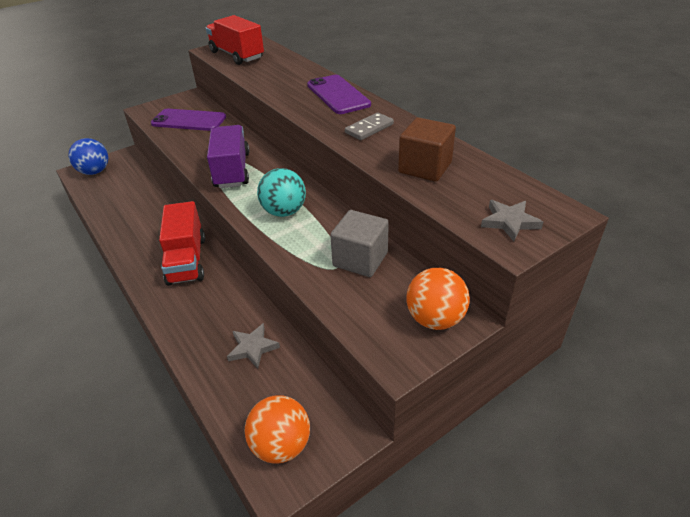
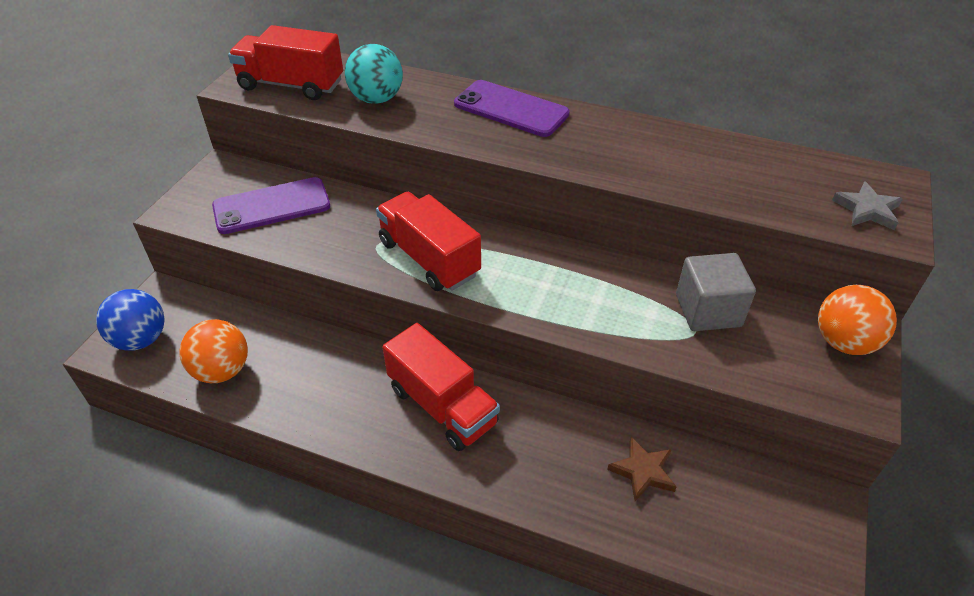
camera: 35 degrees left, 5 degrees up
purple truck [207,125,250,188] -> red truck [376,192,481,291]
grey star [227,323,280,369] -> brown star [607,437,677,501]
orange ball [245,395,310,464] -> orange ball moved to [180,319,248,383]
turquoise ball [257,168,306,217] -> turquoise ball moved to [345,44,403,104]
grey domino [345,112,394,140] -> none
brown cube [398,117,456,182] -> none

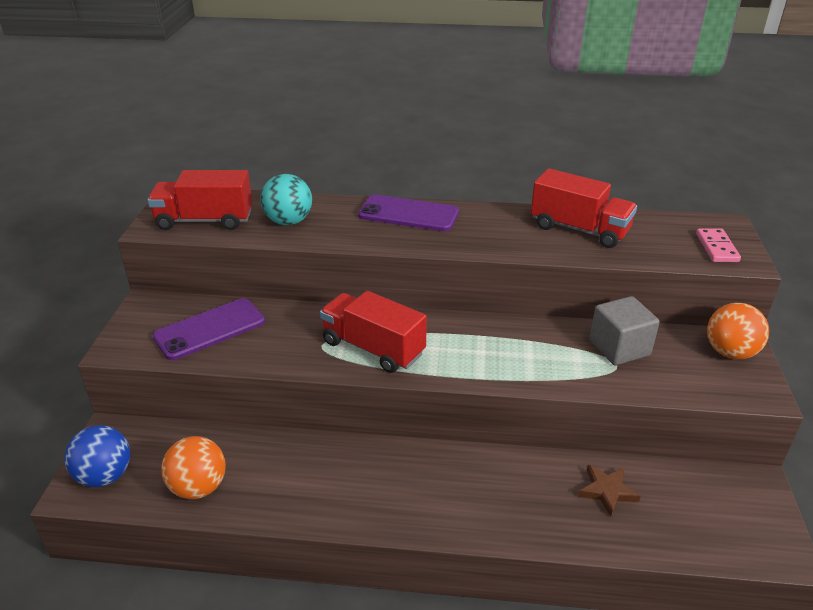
camera: 15 degrees left, 10 degrees down
red truck [383,323,500,451] -> red truck moved to [531,168,637,248]
grey star [832,181,903,230] -> pink domino [696,228,741,262]

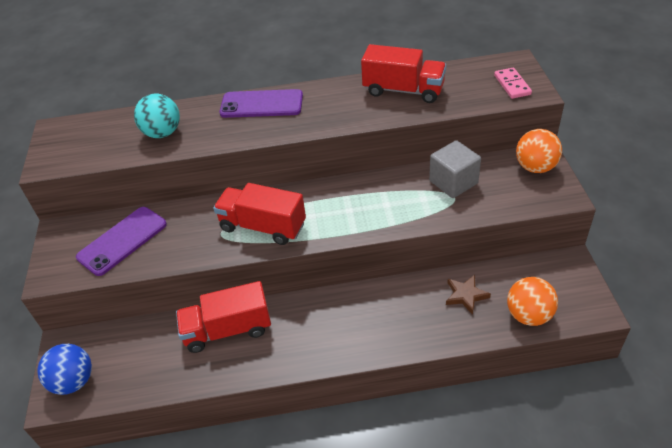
camera: 10 degrees left, 10 degrees up
red truck [147,170,252,230] -> red truck moved to [176,281,271,353]
orange ball [161,436,226,499] -> orange ball moved to [507,277,558,326]

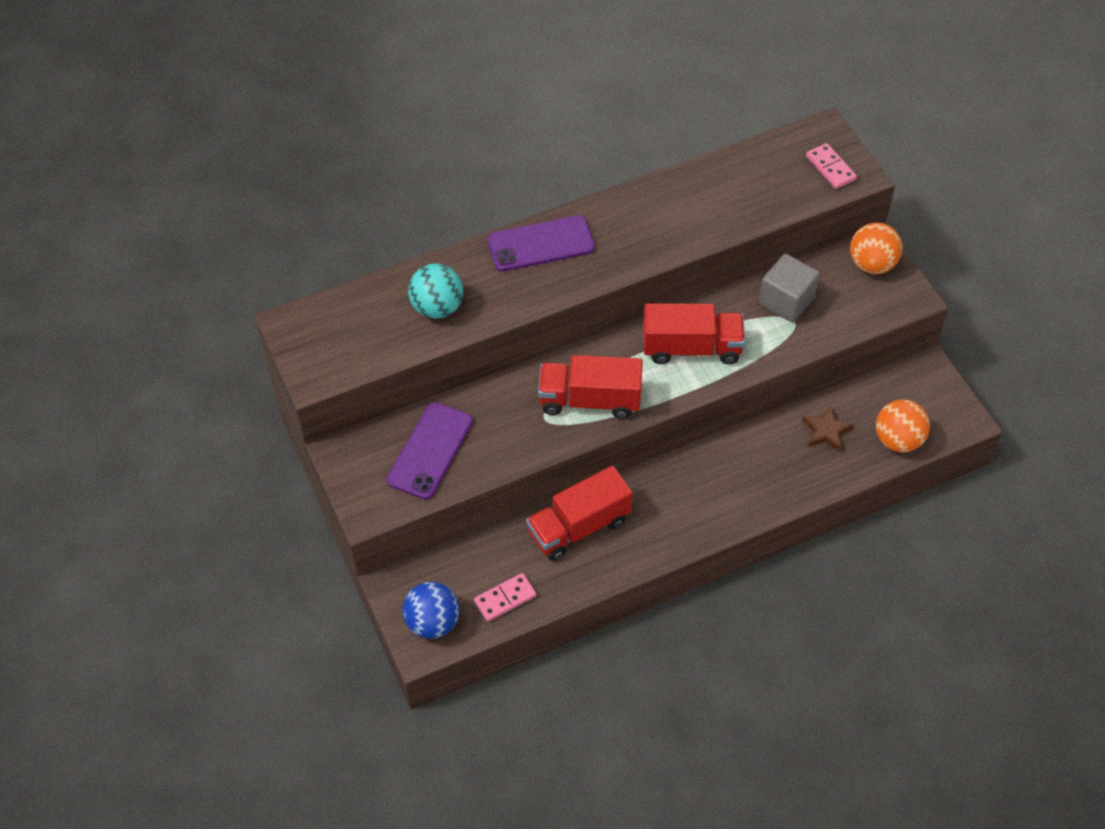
camera: 20 degrees left, 10 degrees up
red truck [361,44,446,103] -> red truck moved to [643,303,745,364]
none -> pink domino [474,573,536,622]

